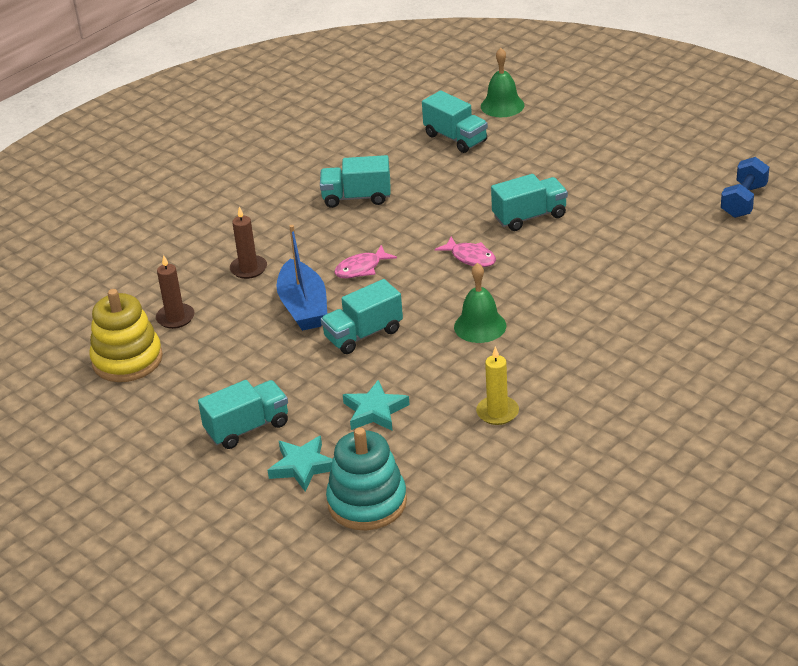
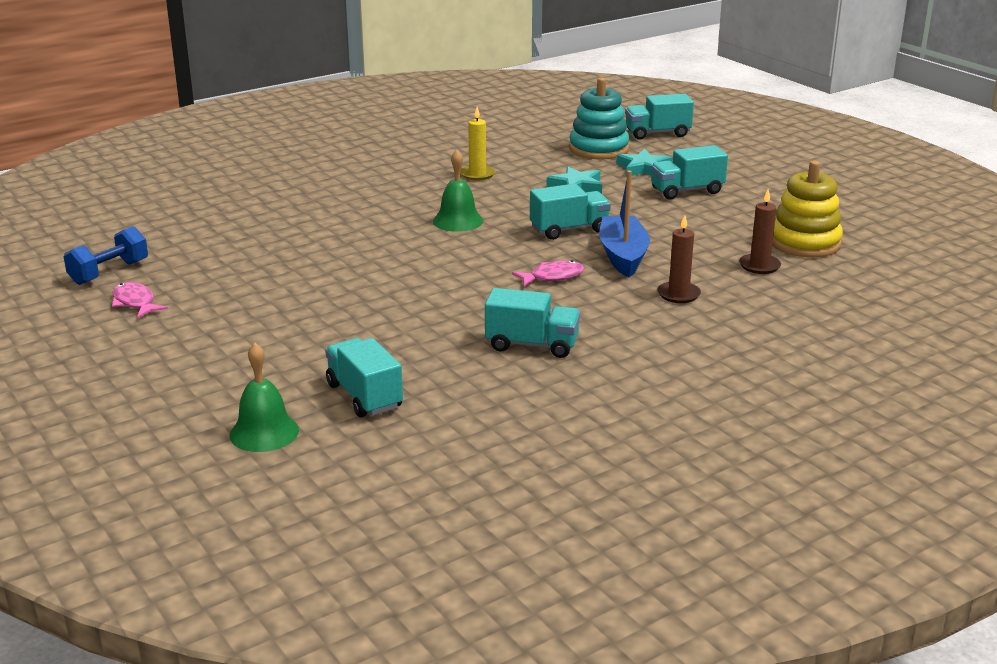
camera: 170 degrees left, 10 degrees down
pink fish [435,237,496,267] -> pink fish moved to [112,282,168,318]
turquoise truck [491,174,568,231] -> turquoise truck moved to [625,94,694,140]

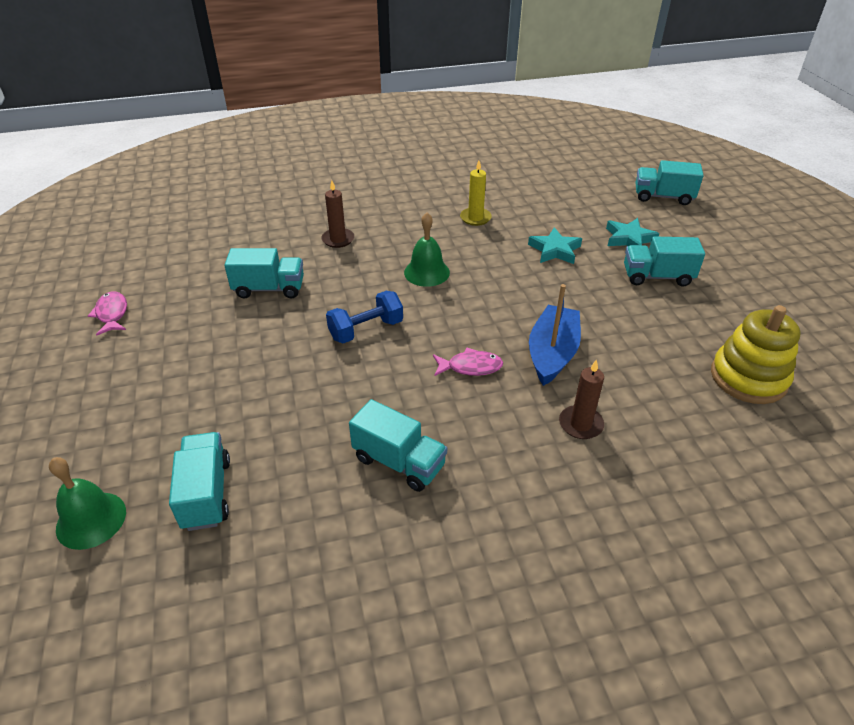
camera: 20 degrees right, 15 degrees up
blue dumbbell [63,226,148,285] -> blue dumbbell moved to [326,291,403,343]
turquoise truck [530,184,611,240] -> turquoise truck moved to [224,248,304,298]
turquoise stacking toy [569,77,629,160] -> none
brown candle [739,189,781,274] -> brown candle moved to [321,180,354,248]

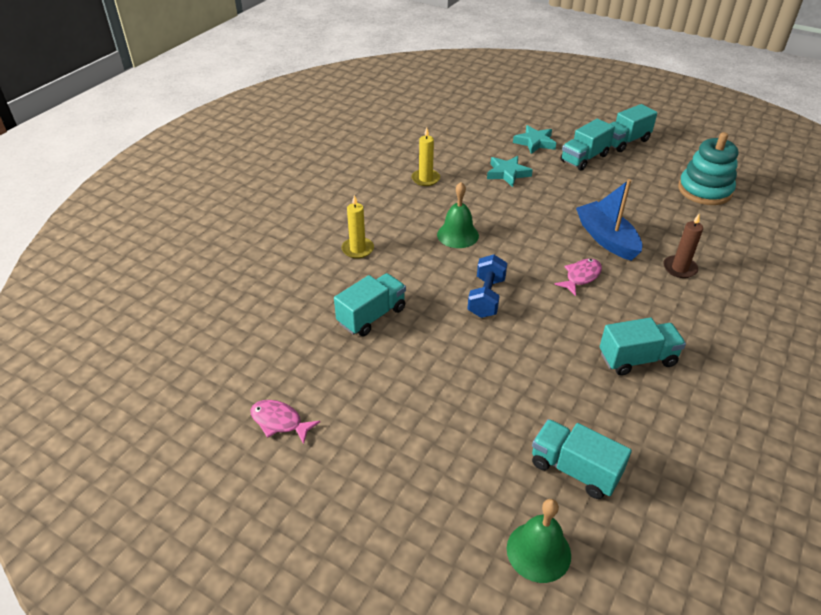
camera: 45 degrees left, 0 degrees up
brown candle [321,180,354,248] -> yellow candle [341,195,374,259]
turquoise truck [635,160,704,205] -> turquoise truck moved to [610,104,657,152]
yellow stacking toy [711,305,800,404] -> turquoise stacking toy [678,132,738,205]

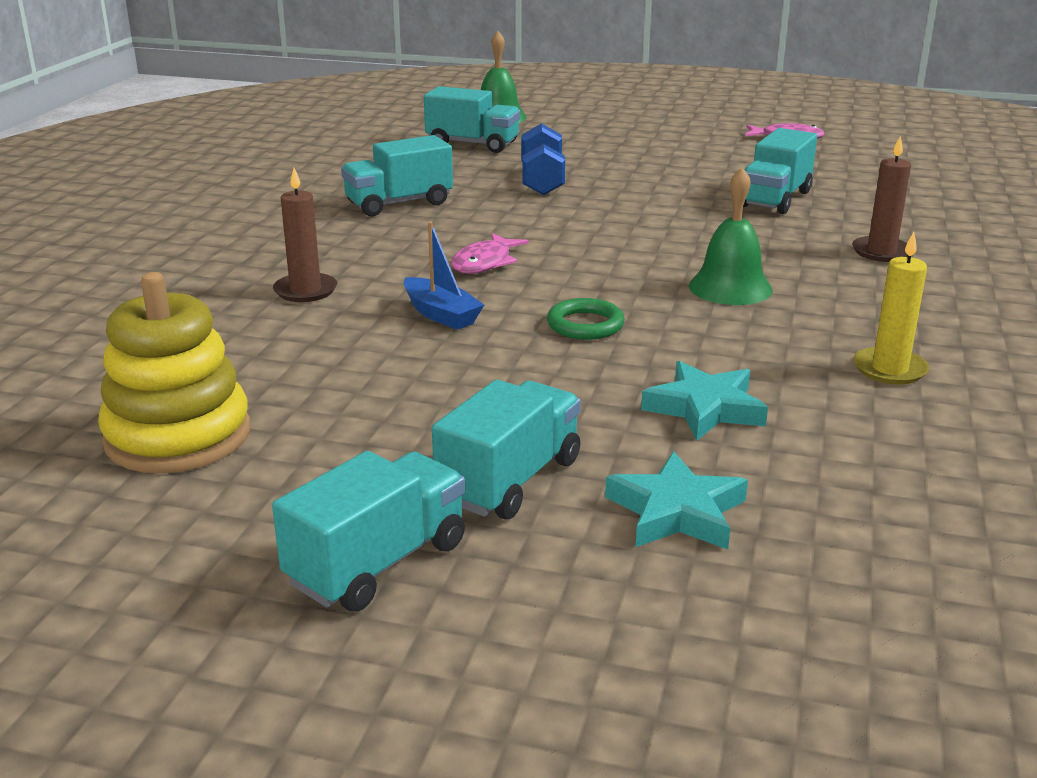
camera: 165 degrees right, 15 degrees down
yellow candle [341,195,374,259] -> brown candle [852,136,911,262]
blue dumbbell [467,255,507,318] -> blue dumbbell moved to [521,123,565,195]
blue boat [576,179,642,261] -> blue boat [404,222,484,330], size x0.61
turquoise stacking toy [678,132,738,205] -> yellow stacking toy [98,272,250,473]
none -> green ring [547,298,625,340]

